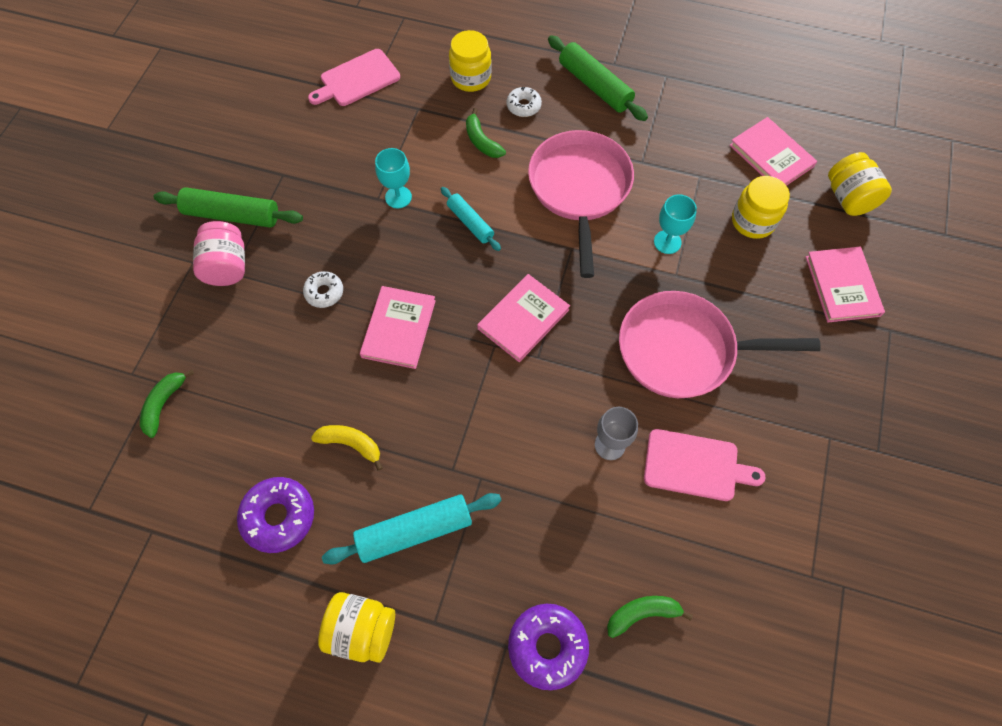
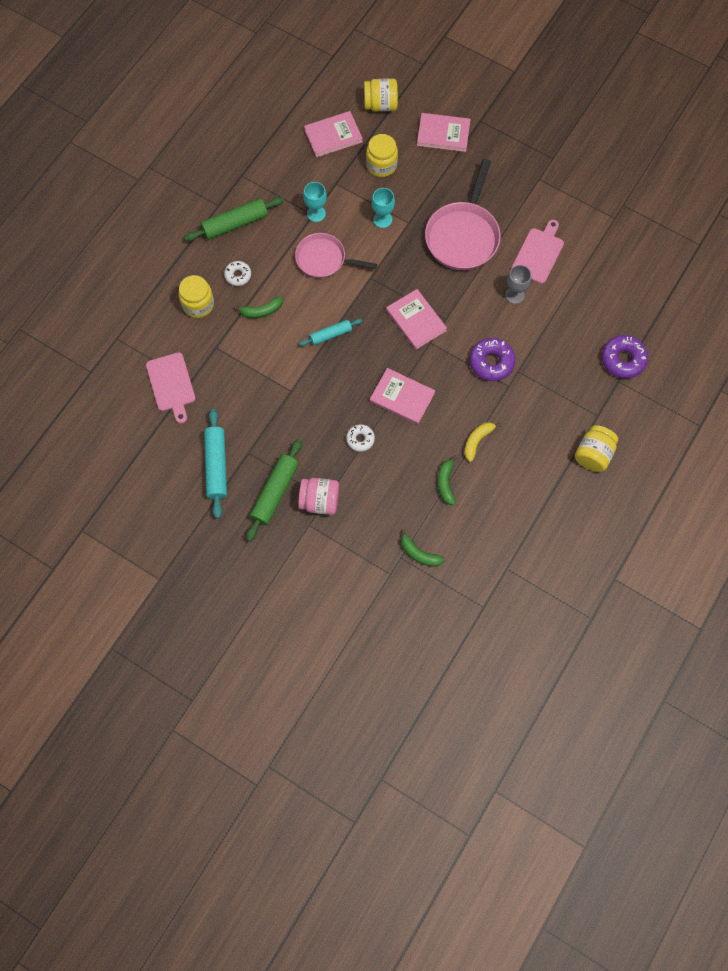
camera: 75 degrees left, 5 degrees up
purple donut [237,477,314,553] -> purple donut moved to [469,338,516,381]
turquoise rolling pin [322,493,502,565] -> turquoise rolling pin moved to [204,409,227,519]
turquoise goblet [375,148,412,209] -> turquoise goblet moved to [303,182,327,222]
pink pan [528,130,634,278] -> pink pan [295,233,377,278], size x0.66
green banana [607,596,693,638] -> green banana moved to [438,455,457,505]

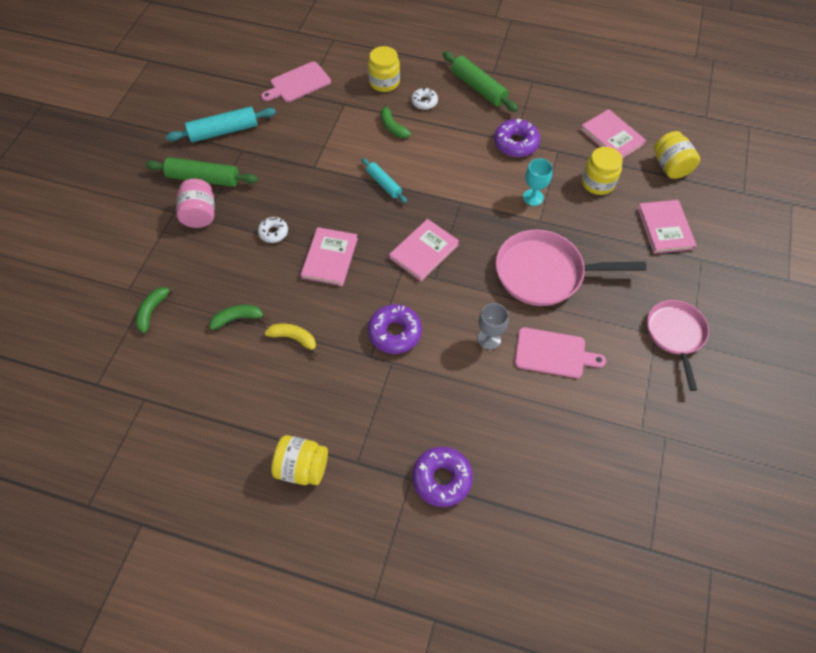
camera: 75 degrees right, 10 degrees down
pink pan [295,233,377,278] -> pink pan moved to [647,300,709,391]
turquoise goblet [303,182,327,222] -> purple donut [494,119,540,157]

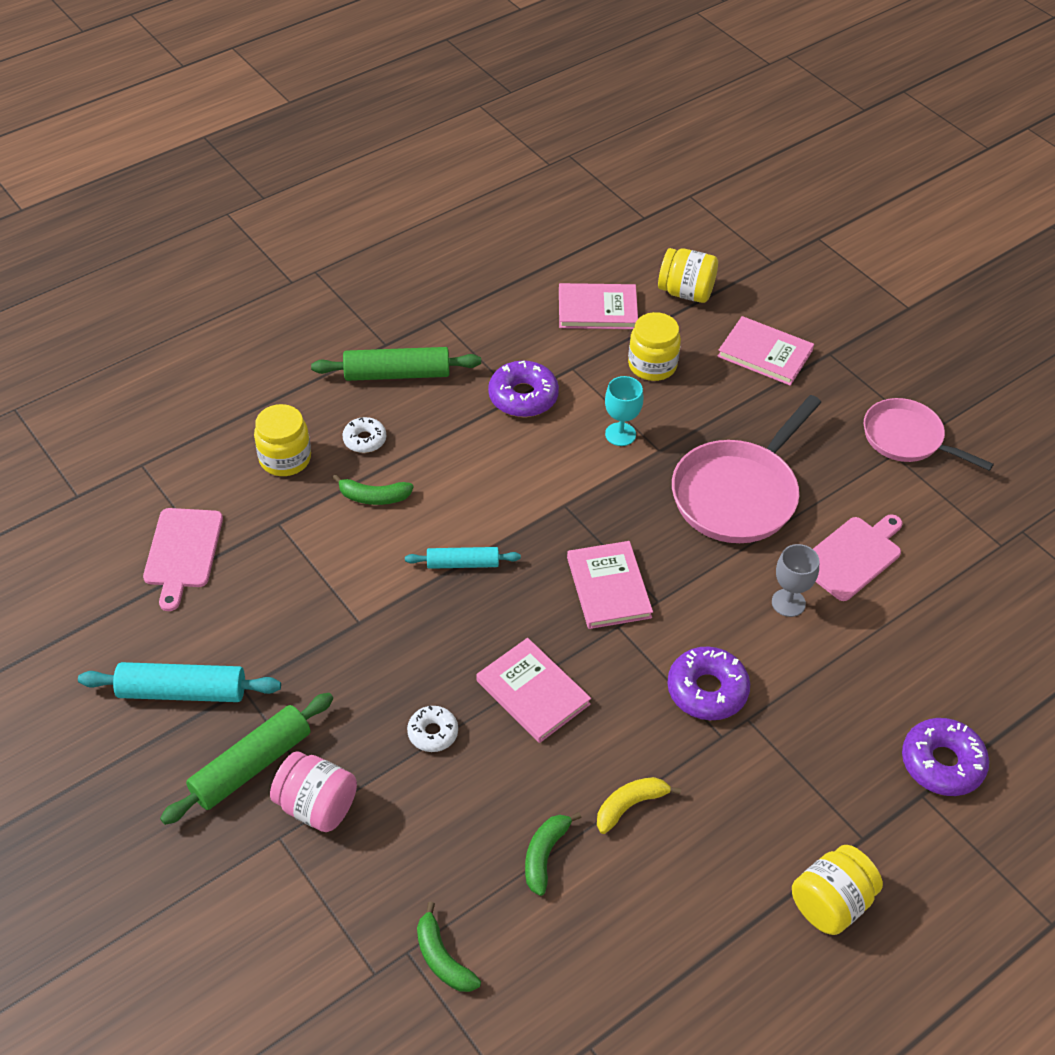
camera: 55 degrees left, 10 degrees down
turquoise rolling pin [166,106,276,142] -> turquoise rolling pin turned 75 degrees clockwise [78,662,281,702]

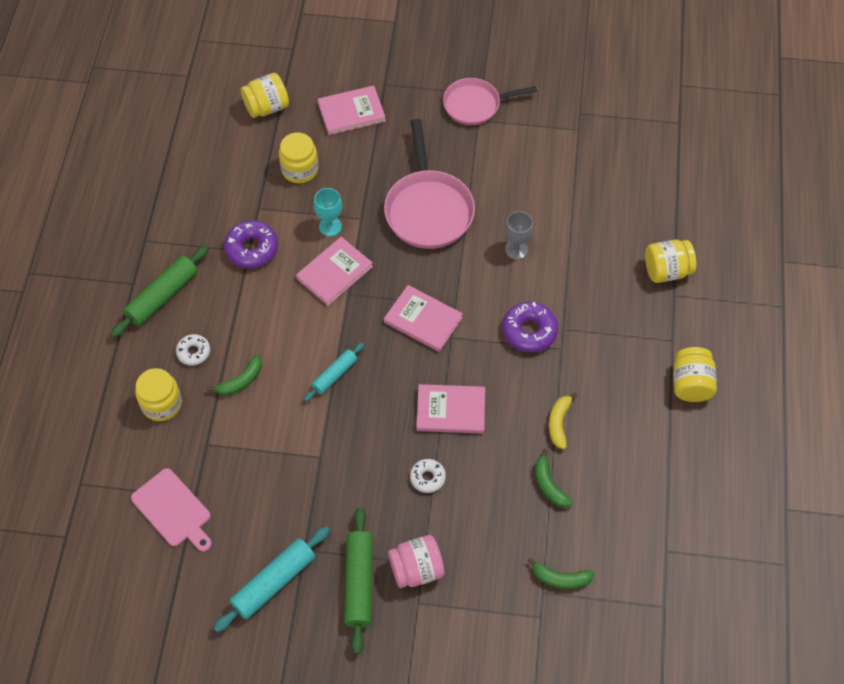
camera: 45 degrees left, 10 degrees up
pink book [559,283,638,329] -> pink book moved to [296,237,373,306]
pink cutting board [813,514,903,601] -> none
purple donut [902,718,989,796] -> yellow jar [645,240,696,283]

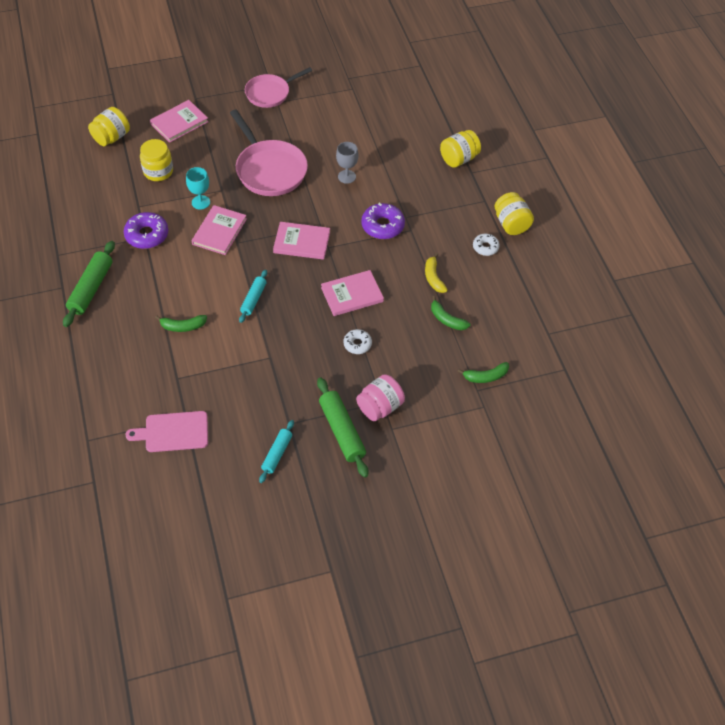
camera: 25 degrees left, 5 degrees down
pink cutting board [131,468,212,552] -> pink cutting board turned 150 degrees clockwise [125,411,208,452]
yellow jar [135,368,182,421] -> none
white donut [176,334,210,366] -> white donut moved to [473,234,500,256]
green banana [207,355,262,396] -> green banana turned 60 degrees clockwise [155,315,207,332]
turquoise rolling pin [214,526,330,632] -> turquoise rolling pin [259,420,294,483], size x0.62

